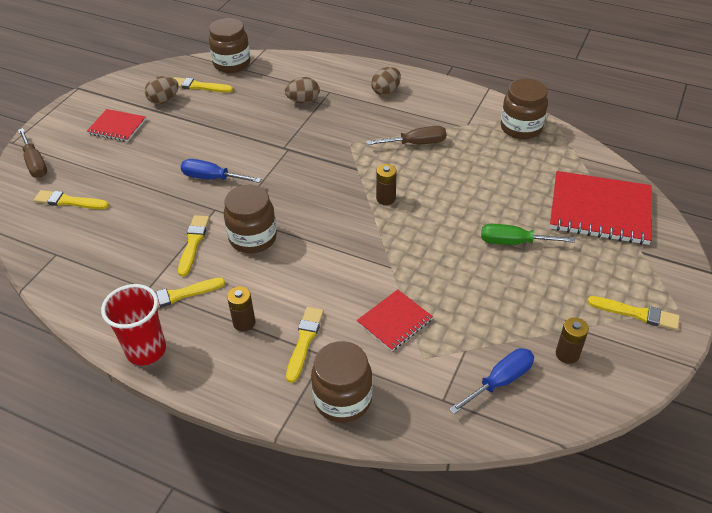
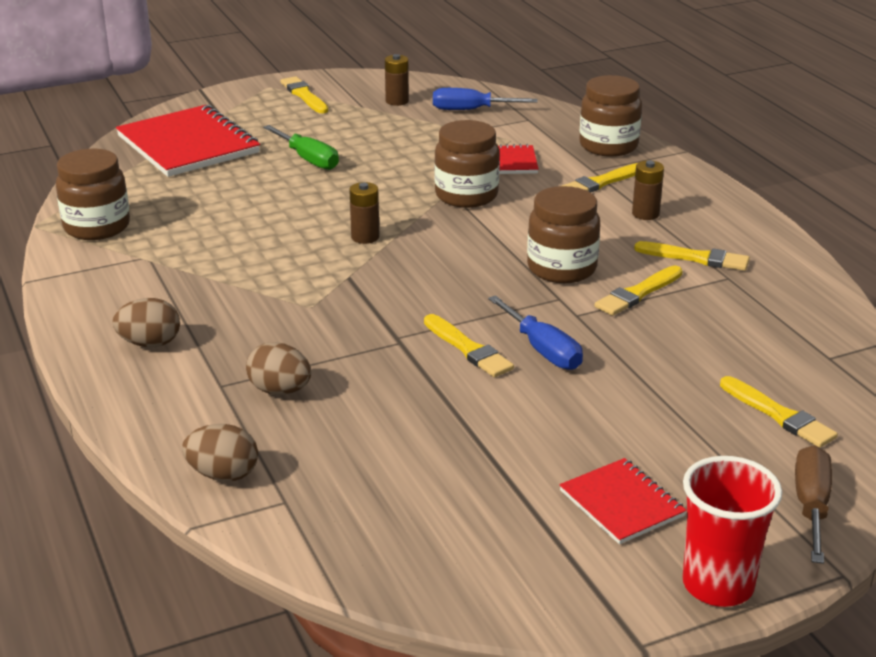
camera: 140 degrees left, 15 degrees down
red cup [101,284,166,365] -> red cup moved to [683,456,783,607]
brown egg [145,76,179,104] -> brown egg moved to [182,424,258,481]
yellow brush [174,77,233,93] -> yellow brush moved to [424,314,514,377]
brown jar [209,18,250,73] -> brown jar moved to [434,120,500,208]
brown screwdriver [366,126,446,145] -> none

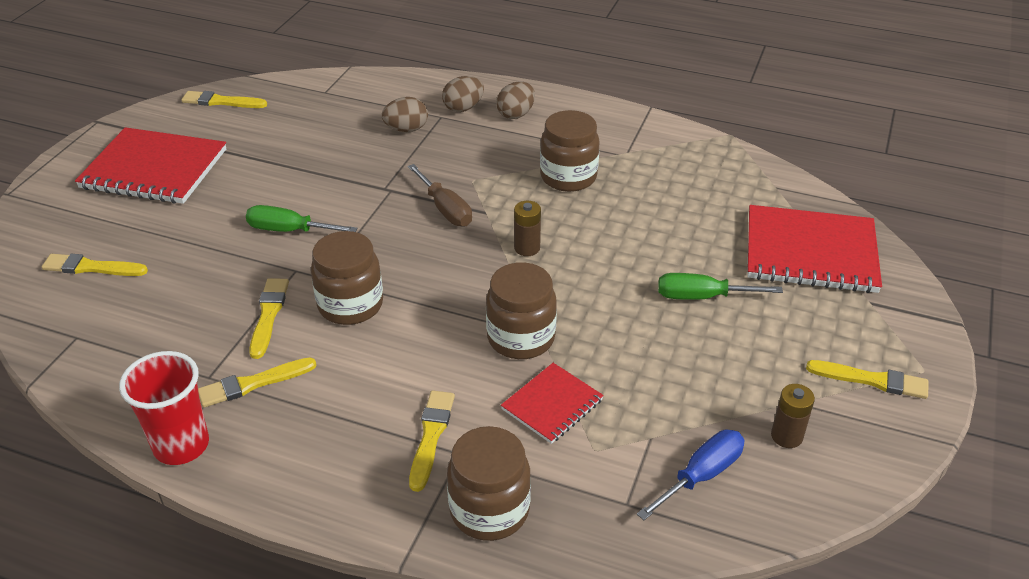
camera: 135 degrees right, 10 degrees up
brown jar [56,149,130,240] -> brown jar moved to [540,110,600,192]
brown egg [182,424,258,481] -> brown egg moved to [442,76,484,112]
yellow brush [424,314,514,377] -> yellow brush moved to [181,91,267,108]
blue screwdriver [488,295,583,370] -> green screwdriver [246,205,358,232]
red notebook [559,458,687,544] -> red notebook [75,127,226,204], size x1.85
brown battery [632,160,664,220] -> none
red cup [683,456,783,607] -> red cup moved to [119,351,209,465]
brown screwdriver [795,445,832,564] -> brown screwdriver moved to [408,164,472,227]

